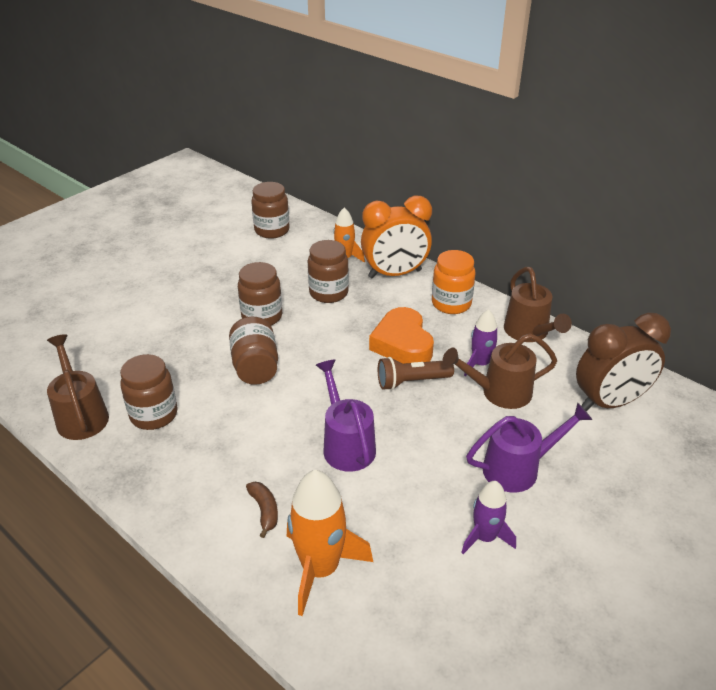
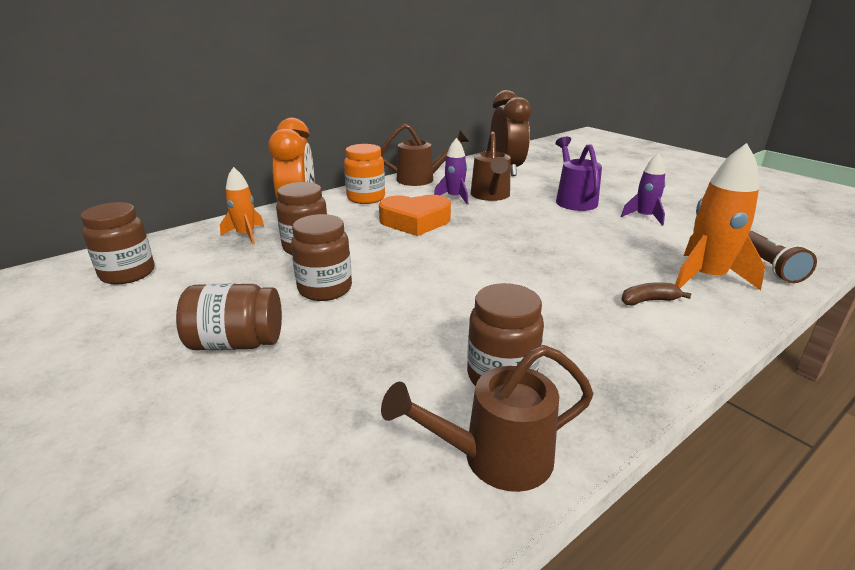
camera: 80 degrees left, 10 degrees down
brown jar [229,317,278,385] -> brown jar moved to [176,283,282,350]
purple watering can [316,359,376,472] -> none
brown flashlight [378,357,454,390] -> brown flashlight moved to [748,231,817,283]

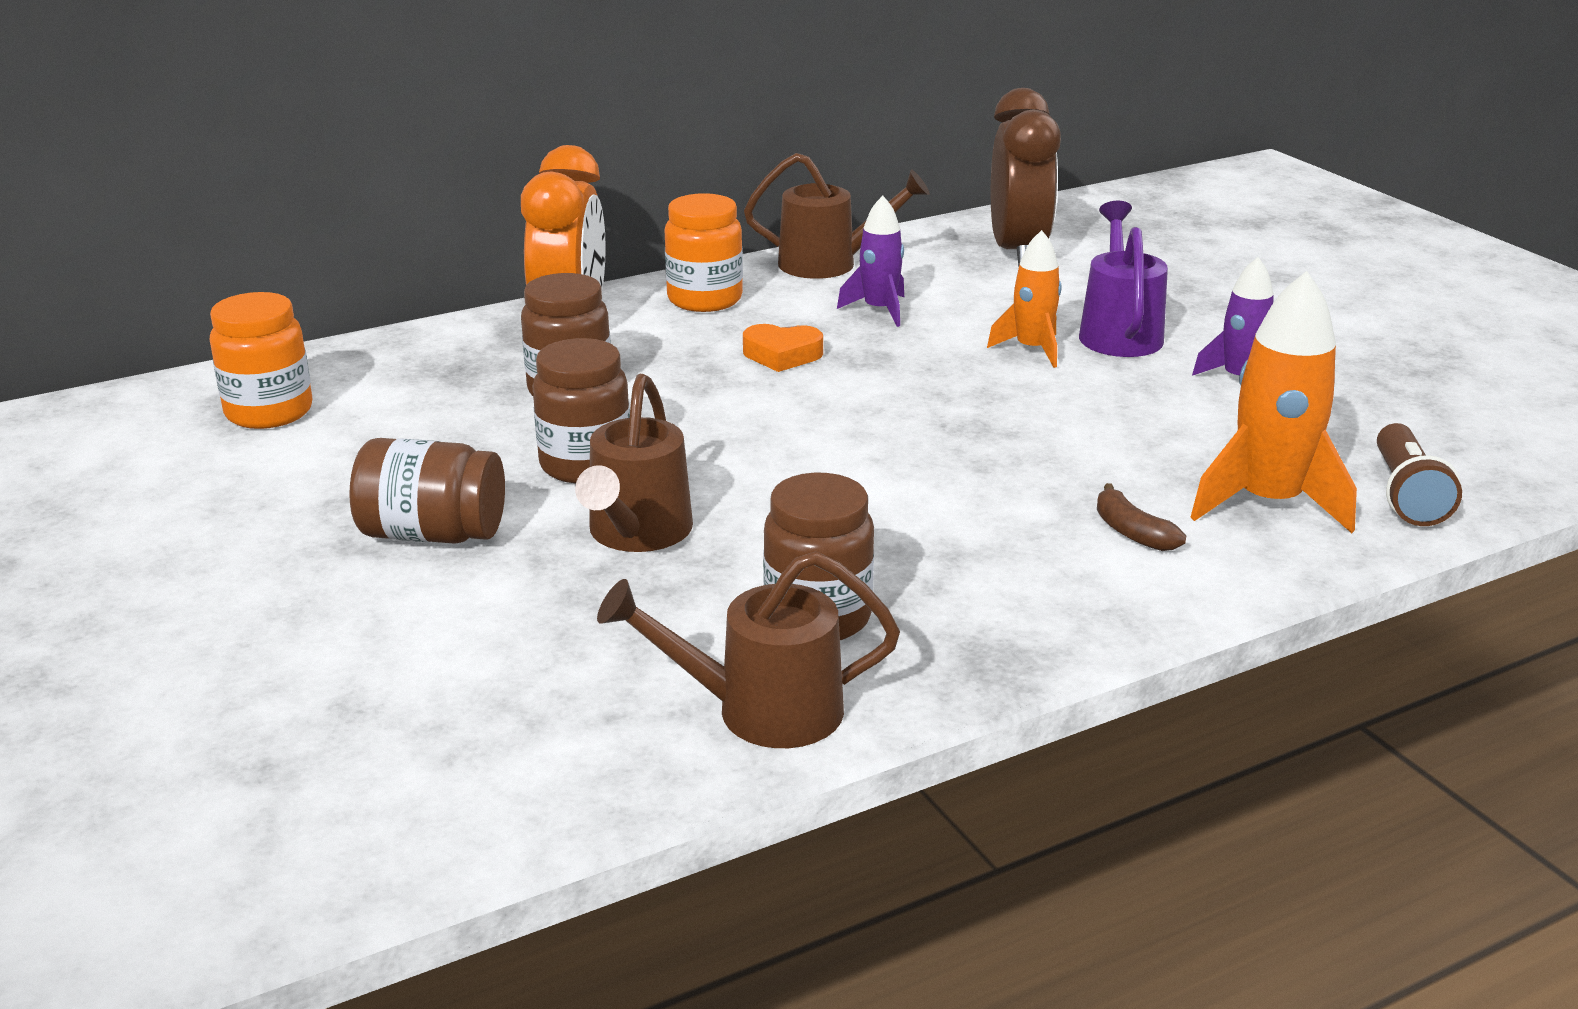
camera: 10 degrees right, 0 degrees up
brown jar [81,202,155,285] -> orange jar [210,292,312,429]
orange rocket [220,167,264,244] -> orange rocket moved to [987,230,1062,368]
orange heart [379,195,451,236] -> orange heart [743,324,823,372], size x0.59
brown watering can [471,131,511,201] -> brown watering can moved to [575,374,693,552]
brown banana [621,282,691,306] -> brown banana turned 120 degrees counterclockwise [1097,483,1186,551]

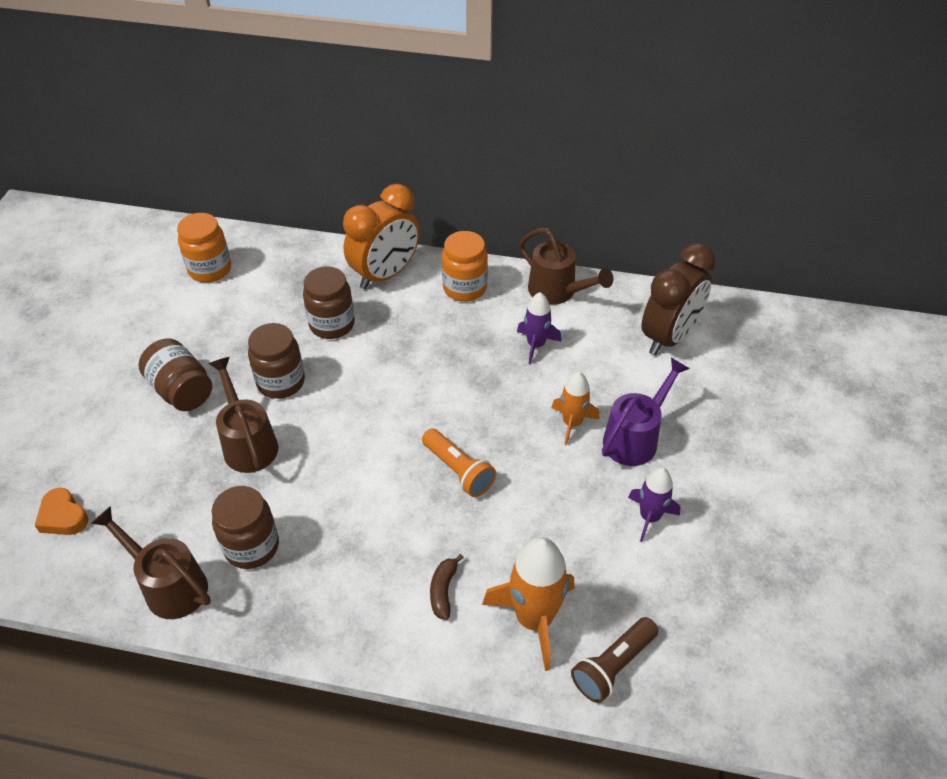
camera: 40 degrees right, 20 degrees up
brown watering can [575,374,693,552] -> brown watering can turned 105 degrees clockwise [209,357,278,473]
orange heart [743,324,823,372] -> orange heart moved to [35,488,88,535]
none -> orange flashlight [422,428,496,497]

